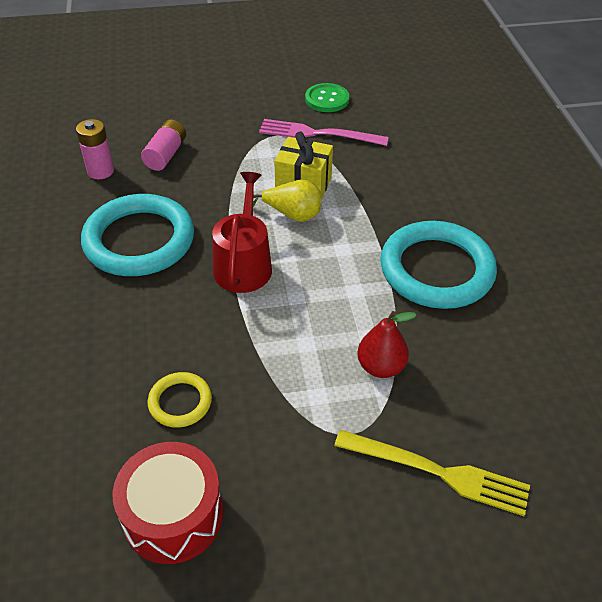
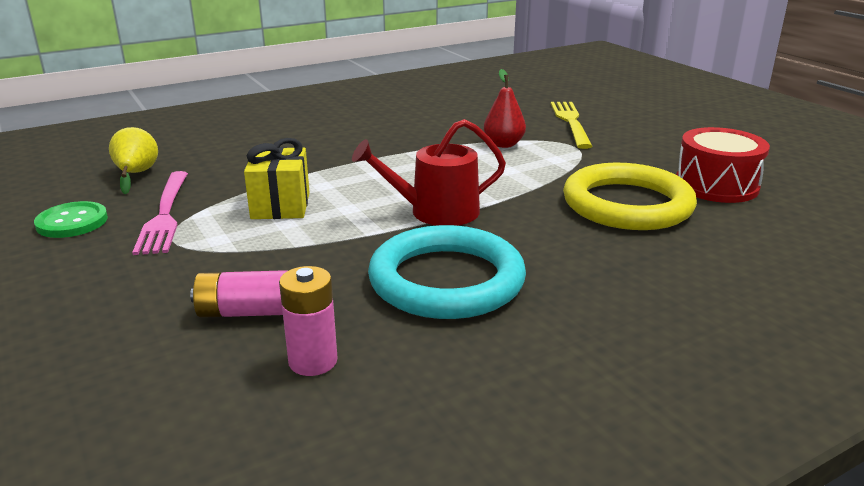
camera: 110 degrees left, 20 degrees down
yellow ring [147,372,212,428] -> yellow ring [563,163,697,230], size x2.11
yellow pear [253,179,322,222] -> yellow pear moved to [109,127,158,195]
turquoise ring [380,221,497,309] -> none

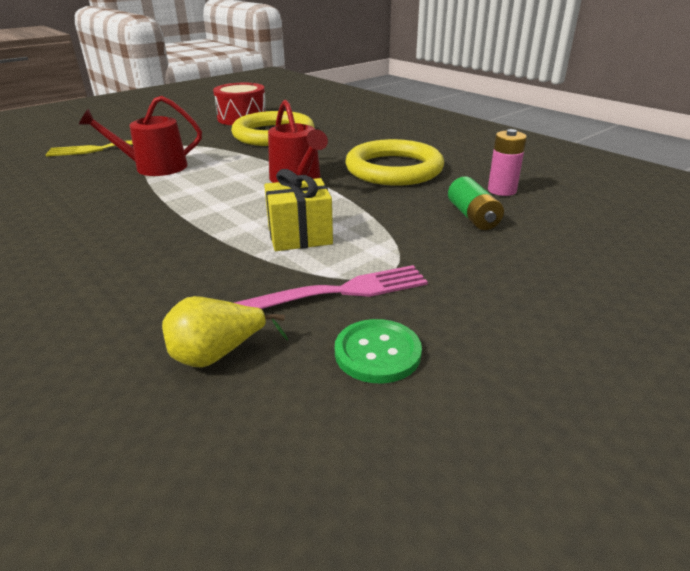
camera: 100 degrees left, 5 degrees up
pink battery [190,270,287,318] -> green battery [448,176,504,230]
turquoise ring [368,225,526,319] -> yellow ring [345,139,444,186]
red pear [484,69,526,148] -> red watering can [79,96,202,176]

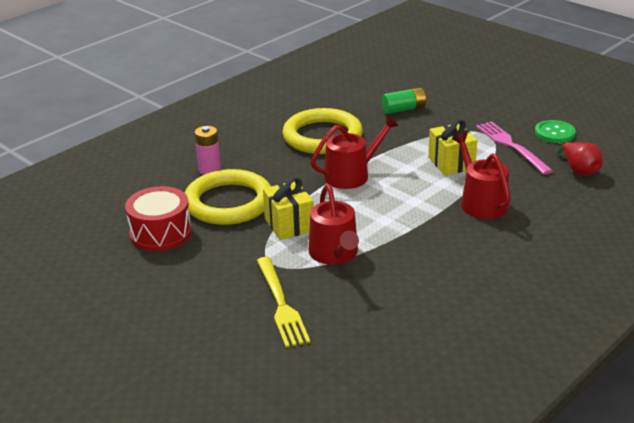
camera: 95 degrees left, 0 degrees up
yellow pear [162,296,288,368] -> red pear [557,142,603,176]
pink battery [488,129,527,196] -> pink battery moved to [195,126,221,175]
none -> yellow gift [263,177,314,240]
none -> red watering can [452,132,511,219]

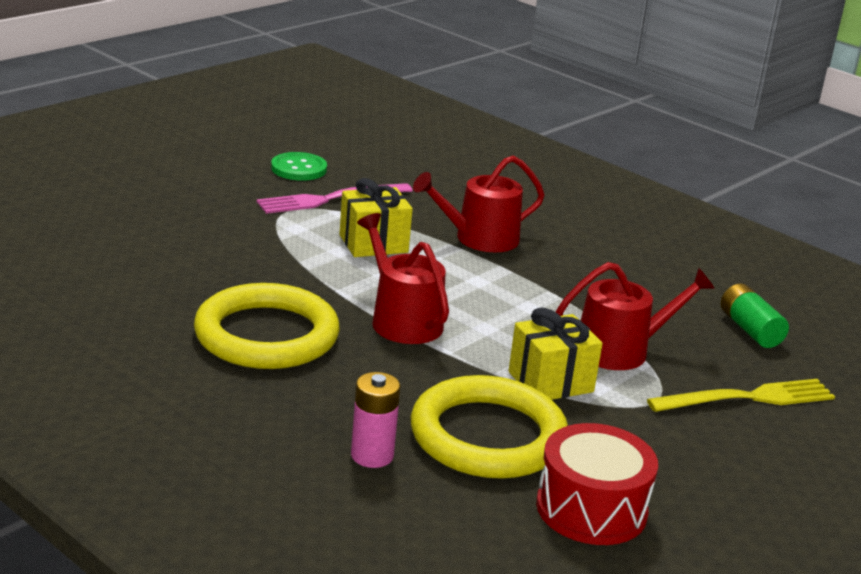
camera: 95 degrees left, 5 degrees down
green battery [381,88,426,114] -> green battery moved to [721,283,789,348]
red pear [557,142,603,176] -> none

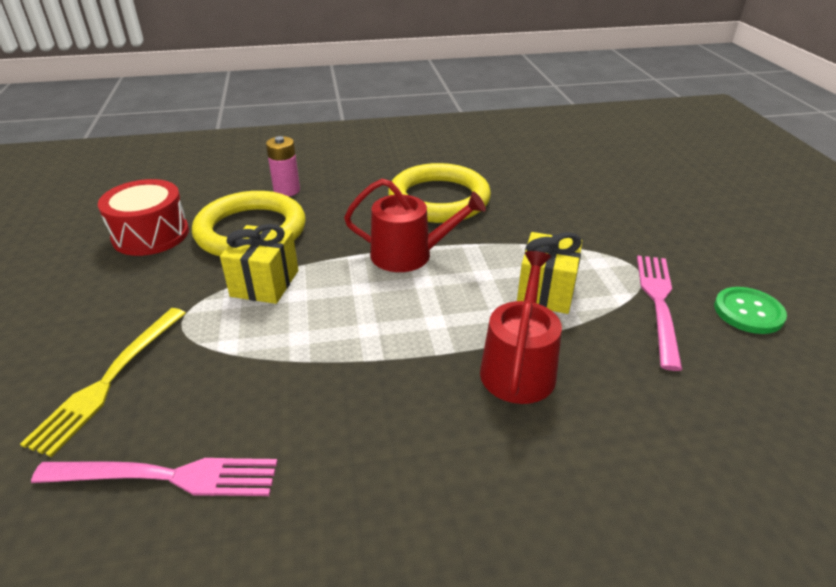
camera: 130 degrees right, 10 degrees up
red watering can [556,262,715,370] -> none
green battery [721,283,789,348] -> pink fork [31,458,278,496]

